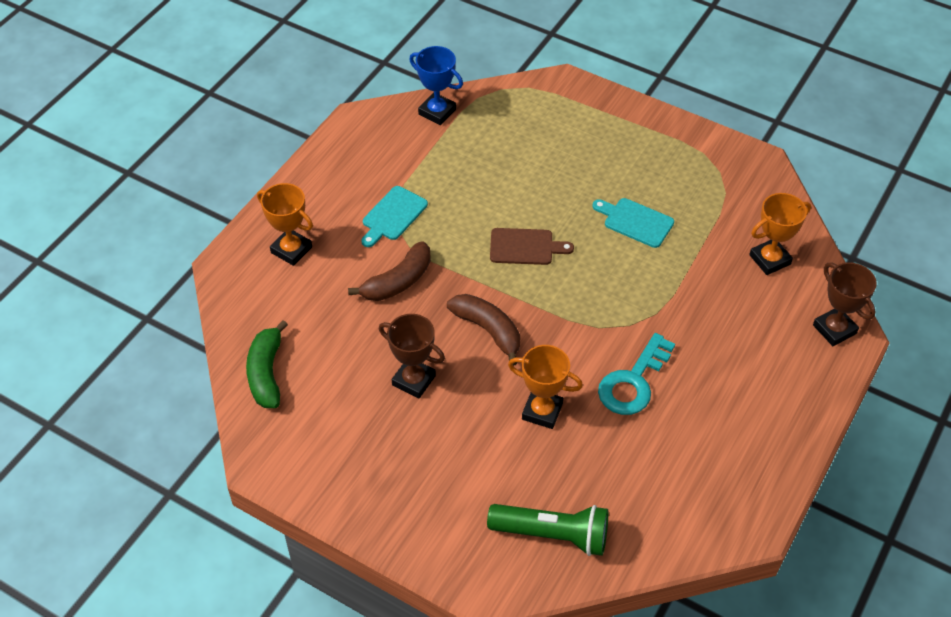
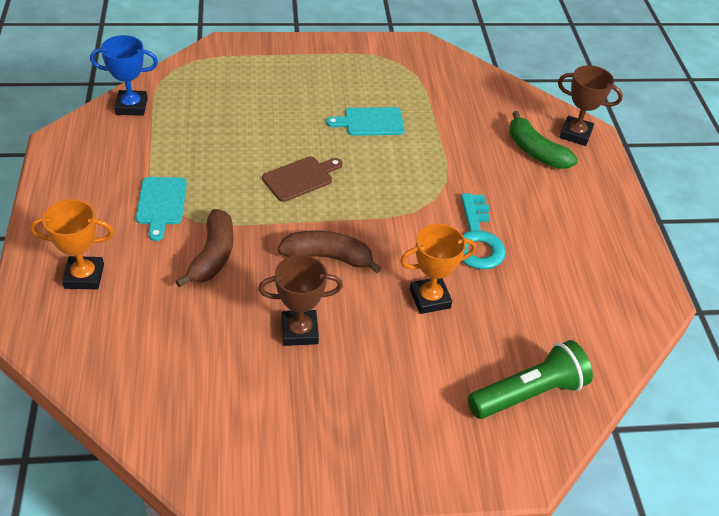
camera: 40 degrees left, 5 degrees down
green banana [246,320,288,408] -> green banana moved to [509,111,578,169]
orange trophy [749,193,811,275] -> none

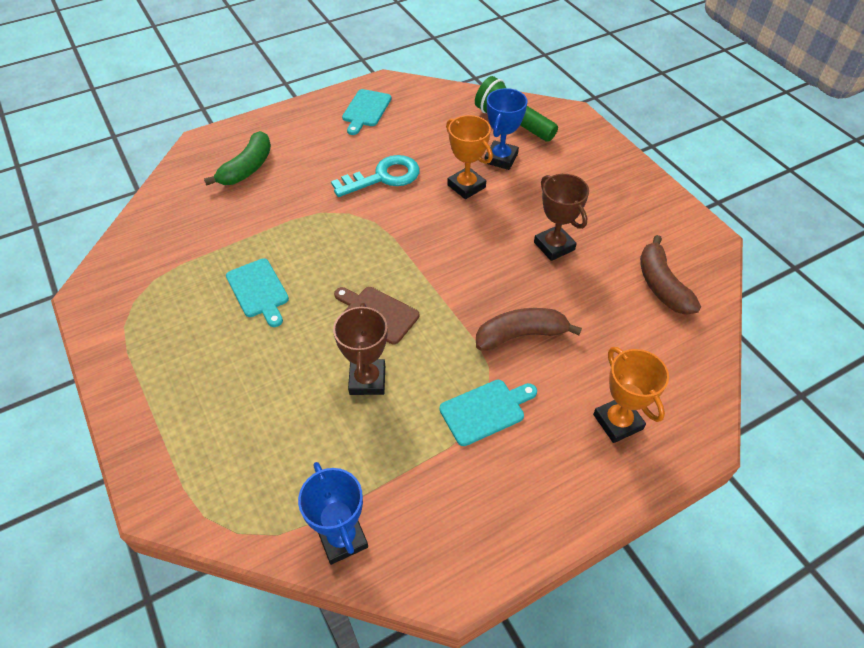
camera: 110 degrees left, 5 degrees up
brown banana [278,231,381,274] -> brown banana moved to [640,235,701,315]
brown trophy [558,65,623,146] -> brown trophy moved to [333,303,388,395]
none -> turquoise cutting board [342,89,391,135]
none -> blue trophy [485,88,527,170]

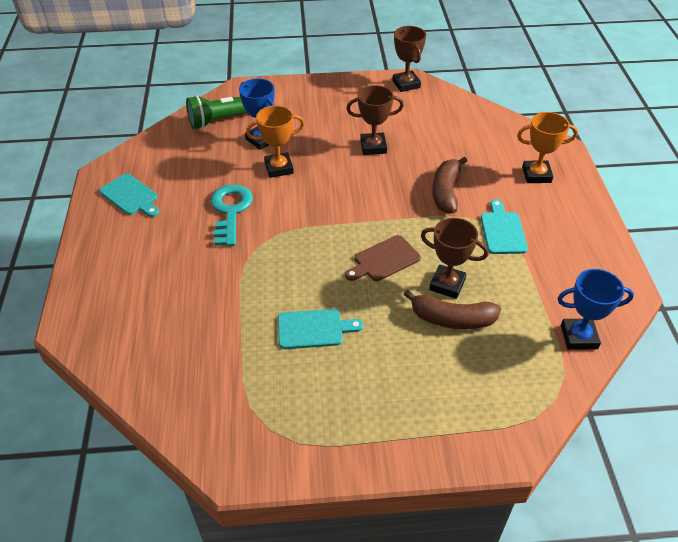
camera: 65 degrees left, 5 degrees down
green banana [204,131,271,186] -> none
brown banana [640,235,701,315] -> brown banana moved to [403,290,501,329]
none -> brown trophy [392,26,426,92]

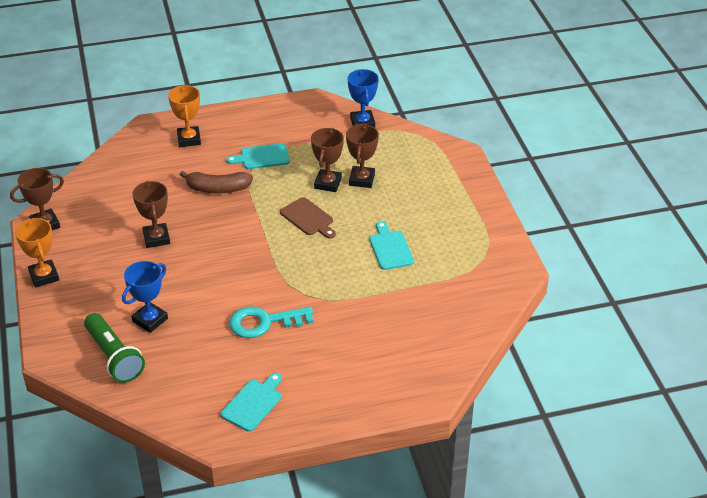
camera: 100 degrees left, 5 degrees down
orange trophy [246,105,305,178] -> orange trophy moved to [15,218,59,288]
brown banana [403,290,501,329] -> brown trophy [346,124,379,188]

